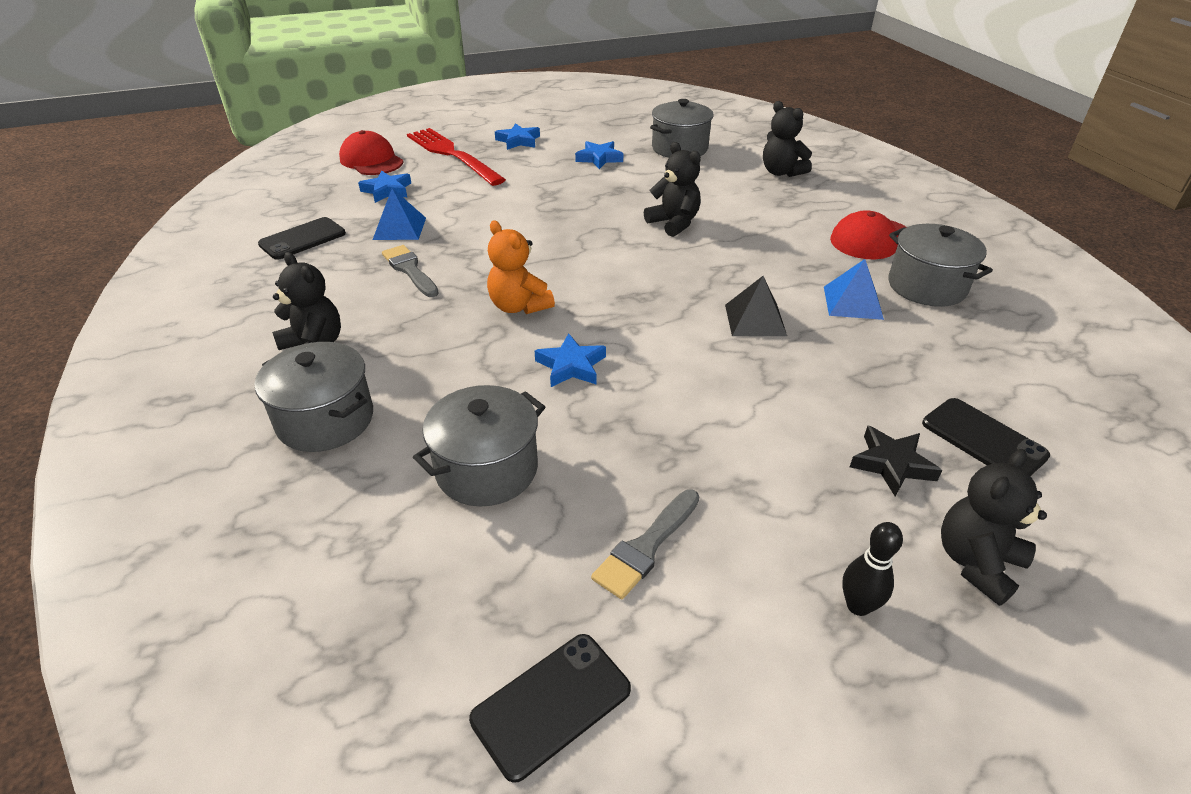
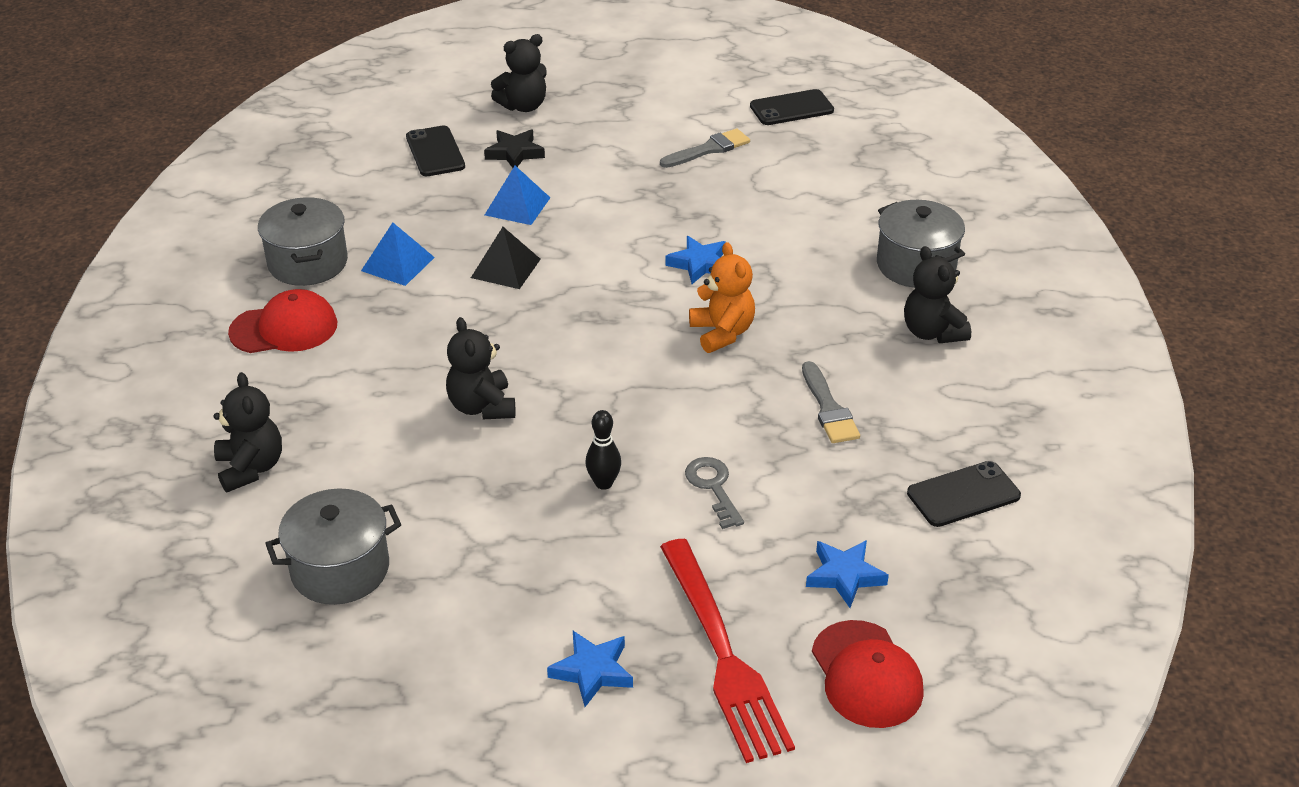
camera: 160 degrees left, 0 degrees up
blue pyramid [373,188,426,240] -> blue pyramid moved to [485,166,550,225]
grey pot [413,385,545,506] -> none
blue star [575,141,623,169] -> none
black bowling pin [842,522,903,616] -> black bowling pin moved to [586,410,621,490]
none -> grey key [685,457,744,529]

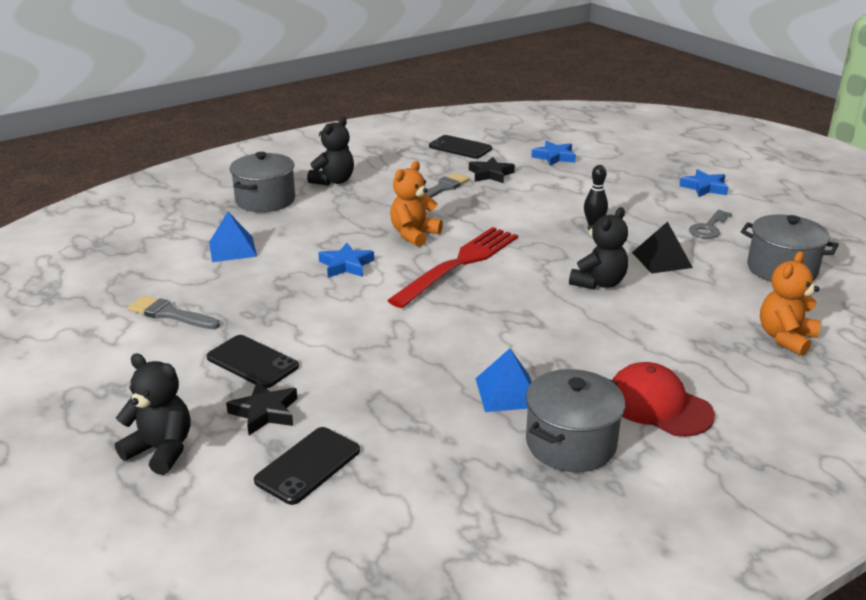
camera: 125 degrees left, 10 degrees down
black teddy bear [214,372,282,492] -> orange teddy bear [760,251,821,356]
black pyramid [471,227,541,289] -> black pyramid moved to [632,221,693,274]
blue pyramid [485,166,550,225] -> blue pyramid moved to [209,212,257,262]
red fork [660,539,795,763] -> red fork moved to [387,227,518,308]
grey key [685,457,744,529] -> grey key moved to [689,210,732,239]
black phone [750,89,834,125] -> black phone moved to [207,335,299,388]
red cap [812,620,924,728] -> none
none -> black star [469,157,515,183]

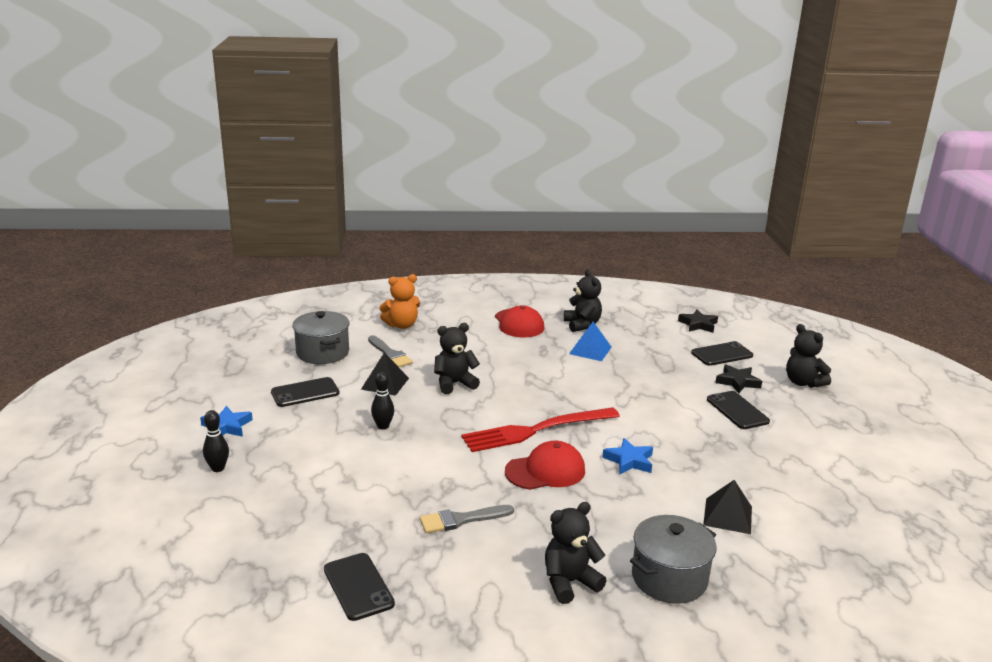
camera: 150 degrees left, 5 degrees down
grey brush [128,296,220,329] -> grey brush moved to [368,335,413,367]
blue pyramid [209,212,257,262] -> black pyramid [703,480,752,534]
orange teddy bear [390,161,443,247] -> red cap [505,441,585,490]
black star [469,157,515,183] -> black star moved to [678,310,718,333]
grey pot [526,369,625,472] -> black teddy bear [564,269,602,332]
blue star [531,141,576,166] -> none
grey key [689,210,732,239] -> black phone [271,377,340,407]
none -> black bowling pin [203,410,229,472]

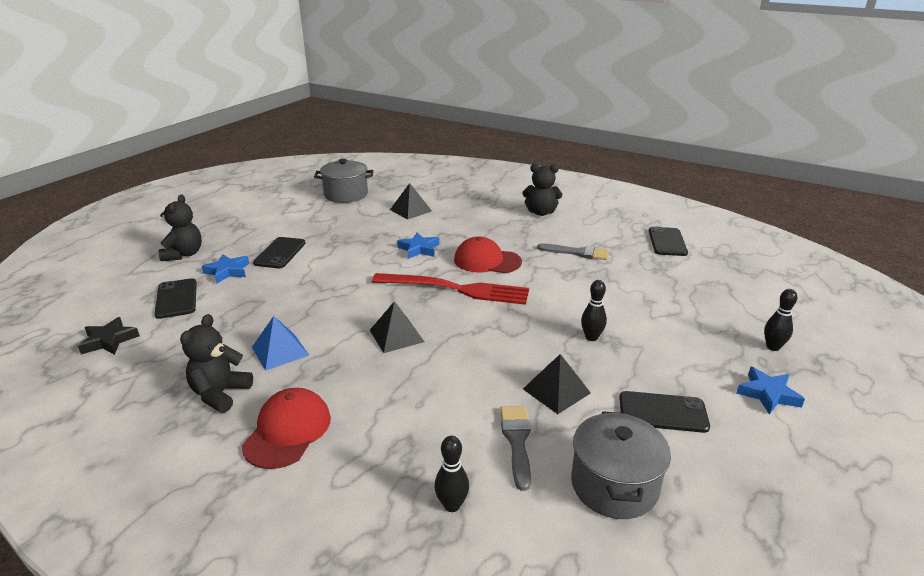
camera: 145 degrees left, 5 degrees up
orange teddy bear [379,274,420,329] -> black bowling pin [434,436,469,512]
black teddy bear [434,323,480,394] -> none
grey pot [630,515,717,604] -> grey pot moved to [314,159,374,203]
black phone [691,341,753,366] -> black phone turned 60 degrees clockwise [154,278,197,319]
black star [716,364,762,393] -> blue star [202,254,249,284]
none -> black pyramid [370,301,424,353]

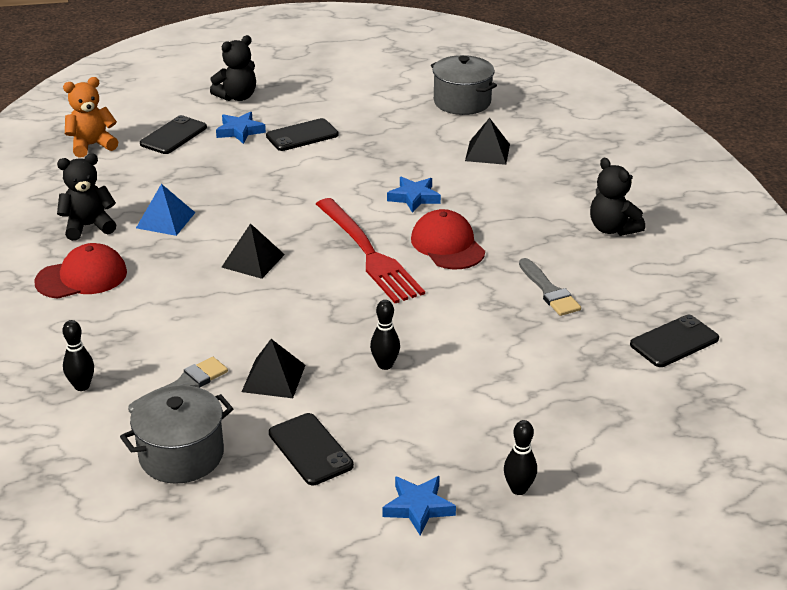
camera: 50 degrees right, 5 degrees up
black star [78,317,140,355] -> orange teddy bear [63,77,118,158]

